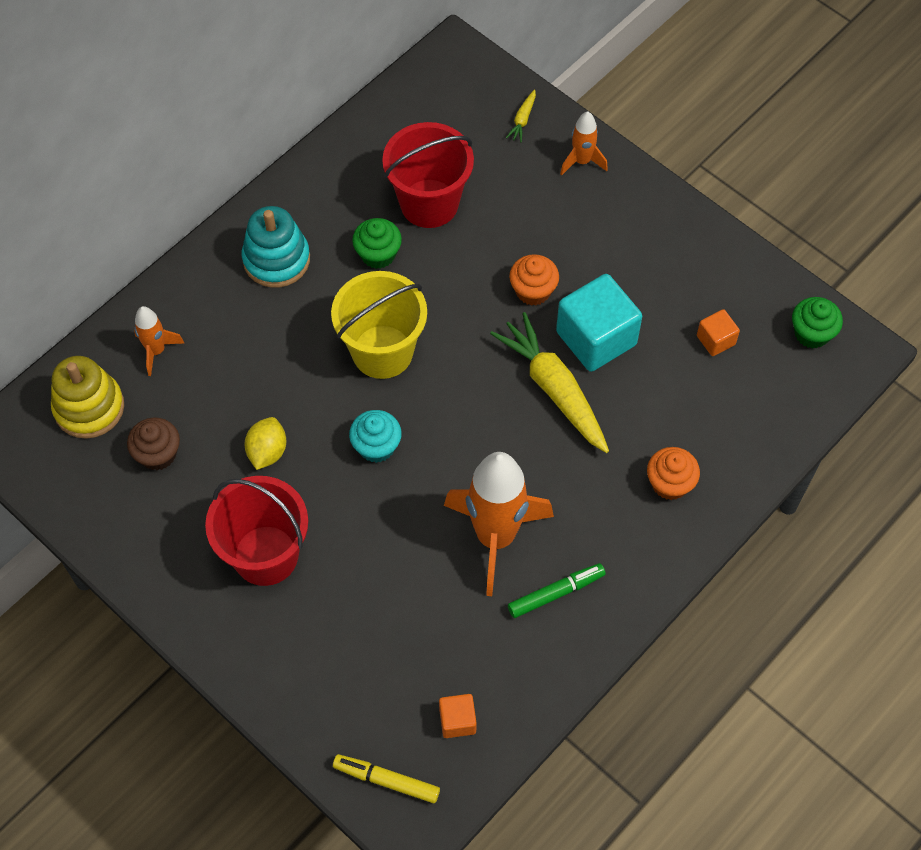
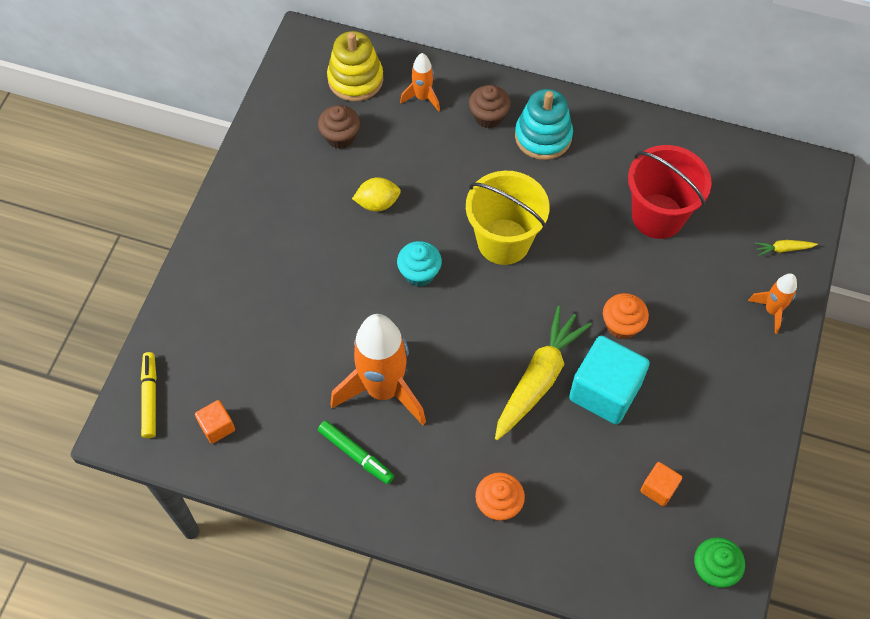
camera: 65 degrees right, 0 degrees up
red bucket [205,476,308,586] -> none
green cupcake [352,218,402,269] -> none
none -> brown cupcake [469,85,511,128]

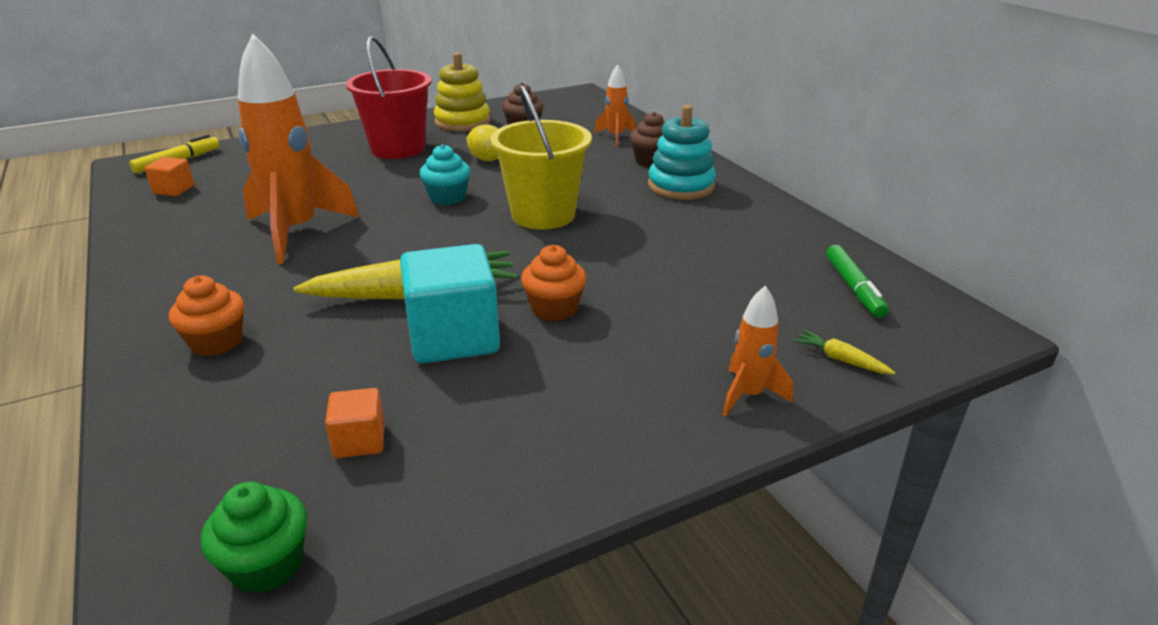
camera: 45 degrees right, 30 degrees down
green marker [318,420,394,484] -> green marker moved to [826,245,889,318]
yellow stacking toy [327,31,383,101] -> yellow stacking toy moved to [434,52,491,131]
red bucket [628,145,712,239] -> red bucket moved to [346,36,432,159]

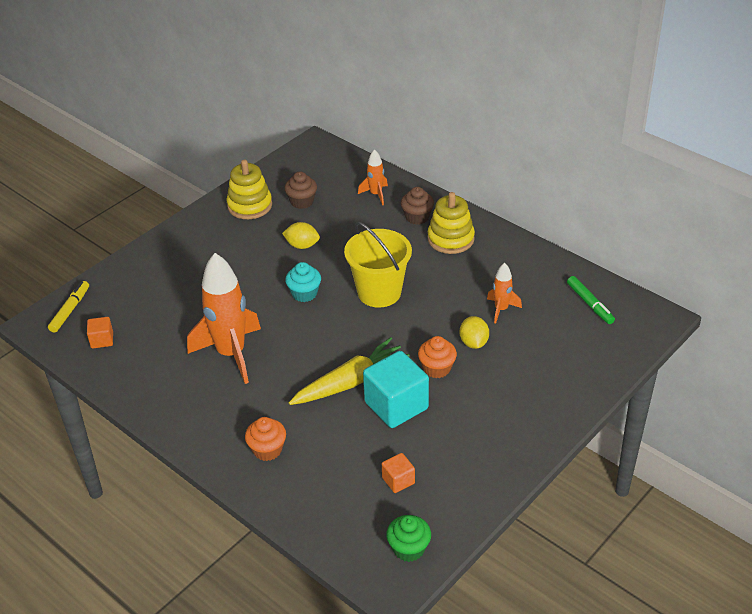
camera: 20 degrees left, 10 degrees up
red bucket [346,36,432,159] -> none
turquoise stacking toy [648,105,716,200] -> yellow stacking toy [428,192,475,254]
orange rocket [722,285,793,417] -> orange rocket moved to [487,263,522,323]
yellow carrot [793,330,895,374] -> none
none -> yellow lemon [460,316,489,349]

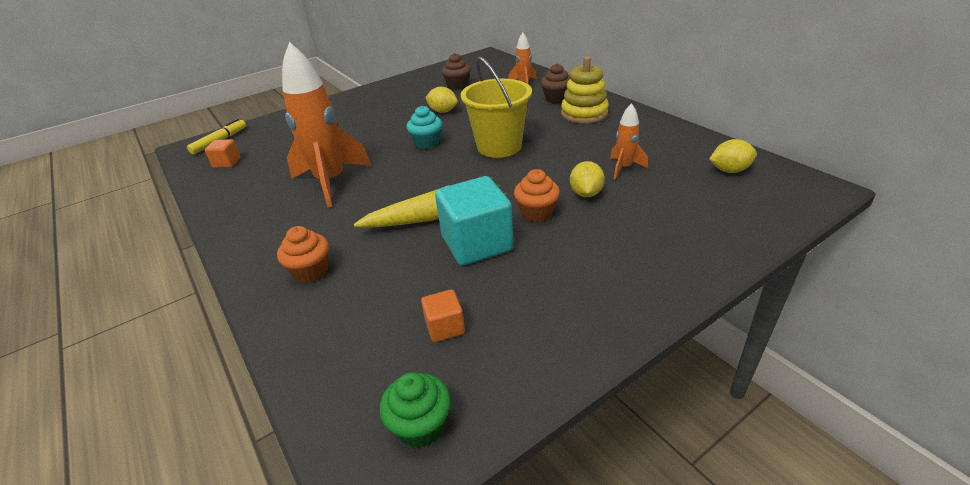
camera: 15 degrees right, 5 degrees down
yellow stacking toy [226,160,272,219] -> none
green marker [567,276,615,324] -> yellow lemon [709,139,757,173]

